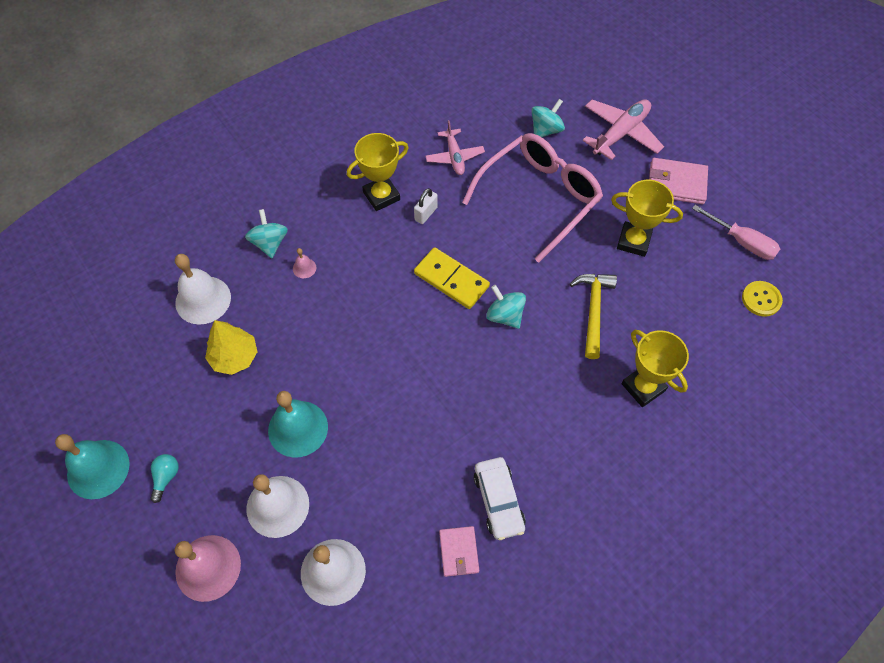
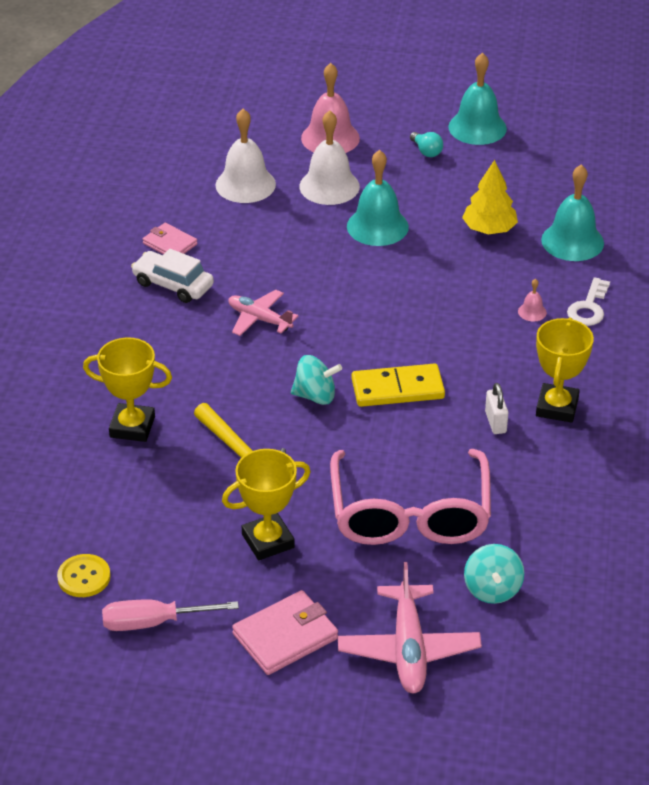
camera: 135 degrees right, 20 degrees down
white bell [175,254,231,324] -> turquoise bell [541,165,604,261]
turquoise spinning top [245,209,288,258] -> white key [567,277,610,326]
pink plane [425,120,485,175] -> pink plane moved to [228,290,298,336]

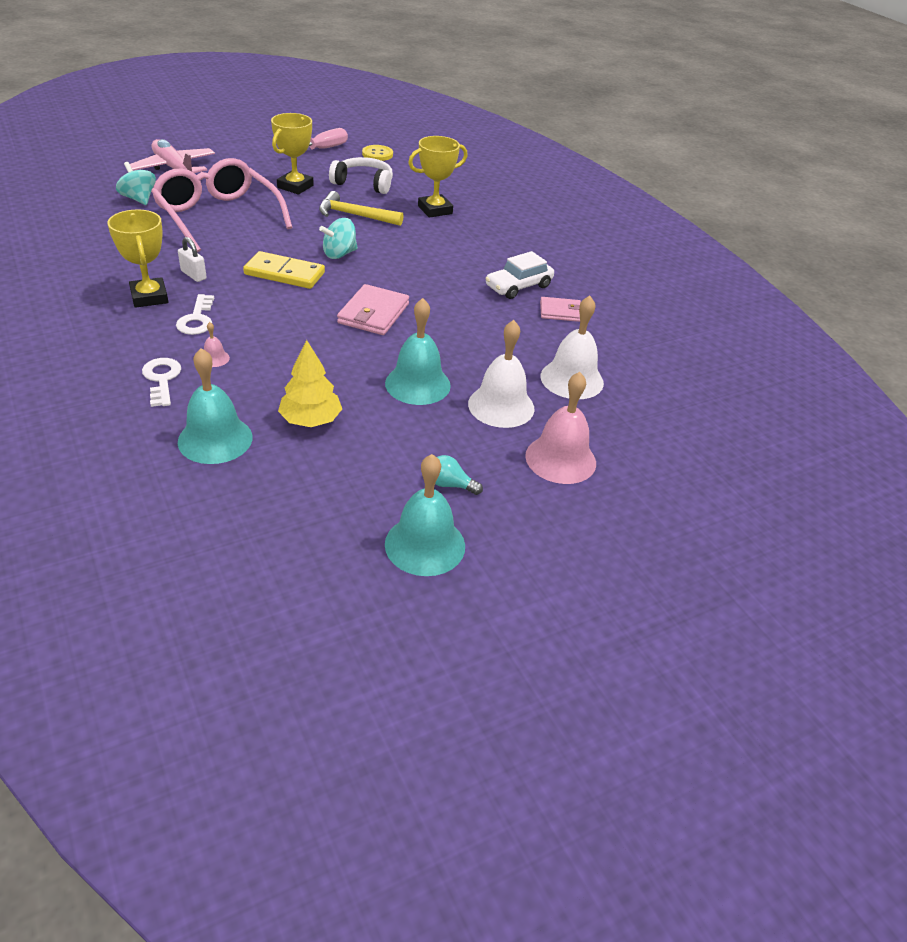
camera: 140 degrees right, 0 degrees up
white car [131,249,214,303] -> white car turned 150 degrees clockwise [485,251,554,299]
pink plane [228,290,298,336] -> none
pink wallet [232,590,338,675] -> pink wallet moved to [337,284,409,335]
yellow domino [352,363,445,407] -> yellow domino turned 60 degrees clockwise [243,251,325,289]
none -> white key [176,294,214,335]
none -> white headphones [329,157,393,194]

